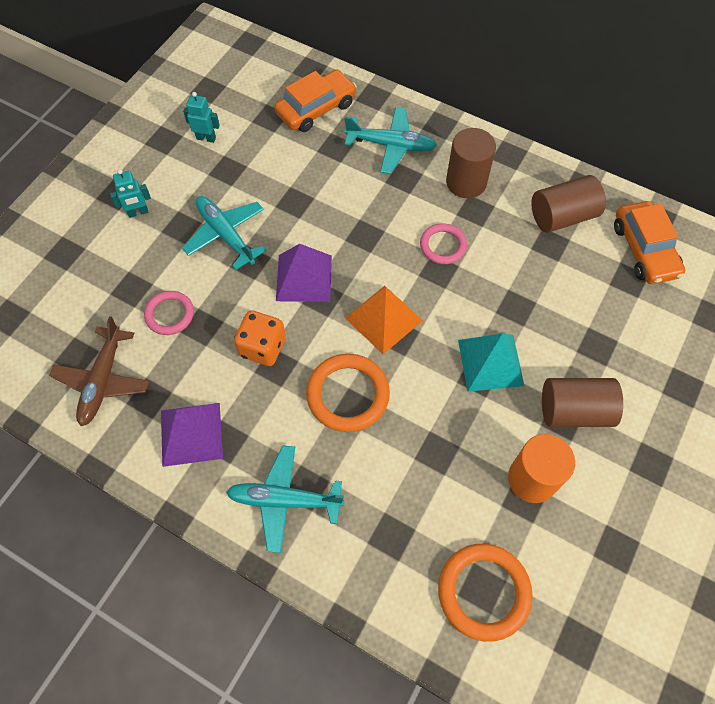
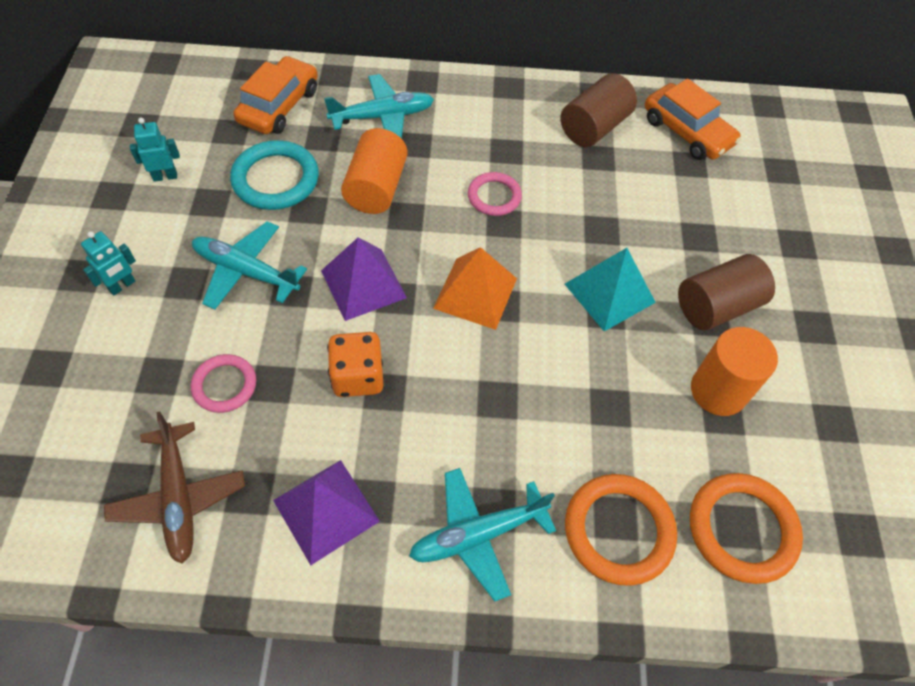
camera: 30 degrees left, 5 degrees down
orange ring [306,354,390,432] -> orange ring moved to [565,474,677,586]
brown cylinder [446,128,496,198] -> none
none -> turquoise ring [230,140,319,210]
none -> orange cylinder [341,128,408,214]

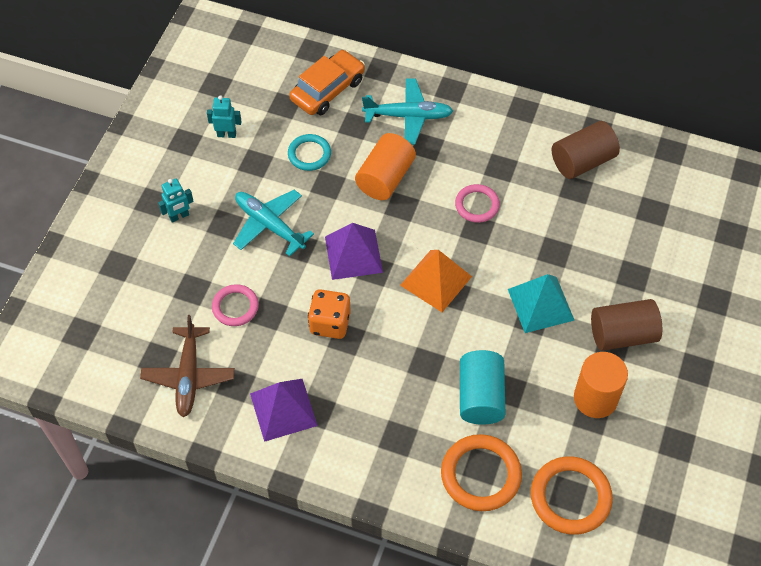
camera: 20 degrees right, 0 degrees up
turquoise ring [230,140,319,210] -> turquoise ring [288,134,331,171], size x0.62
turquoise plane [409,468,556,602] -> none
orange car [645,79,741,160] -> none
none -> turquoise cylinder [460,350,505,425]

